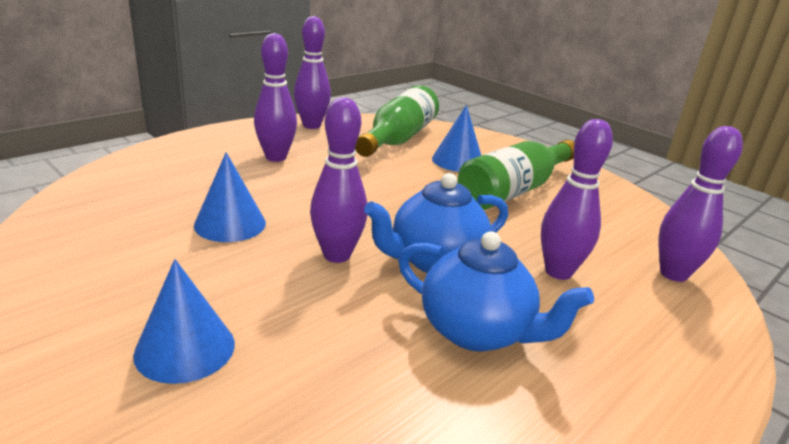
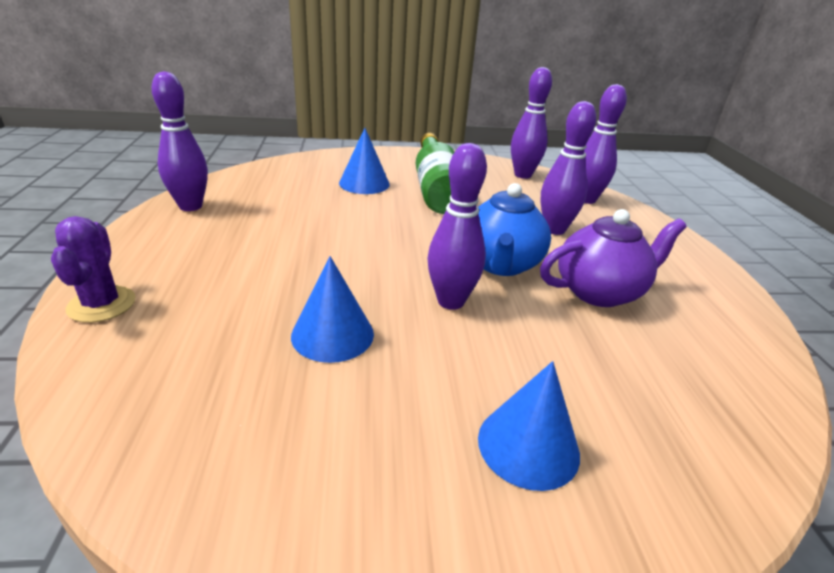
camera: 50 degrees left, 5 degrees up
purple bowling pin [254,33,297,162] -> purple bowling pin moved to [511,67,552,179]
green bottle [355,85,439,157] -> none
blue teapot [398,231,594,352] -> purple teapot [540,209,687,307]
none -> purple cactus [51,216,136,323]

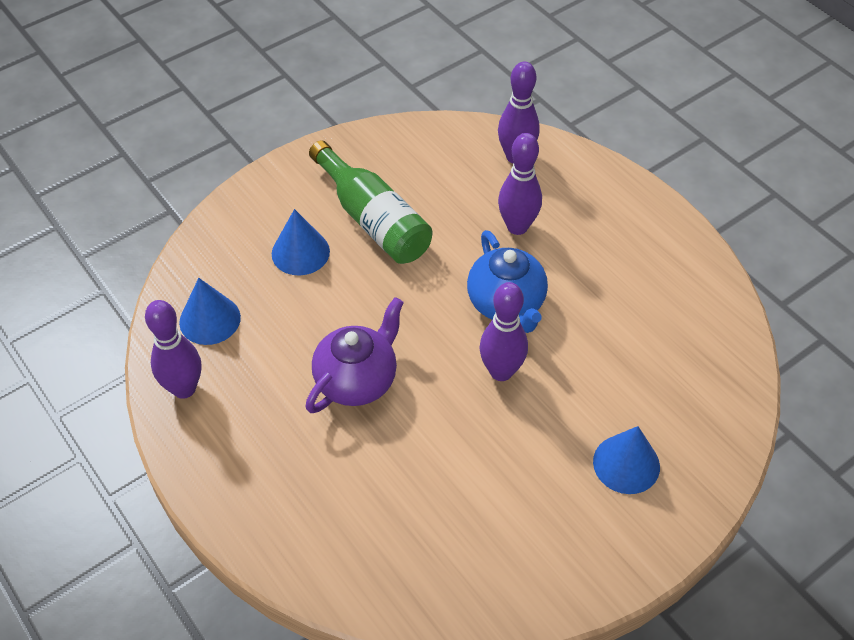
camera: 30 degrees left, 20 degrees up
purple cactus [51,216,136,323] -> none
blue cone [291,256,374,363] -> blue cone moved to [179,278,241,345]
purple bowling pin [511,67,552,179] -> none
purple teapot [540,209,687,307] -> purple teapot moved to [305,297,404,413]

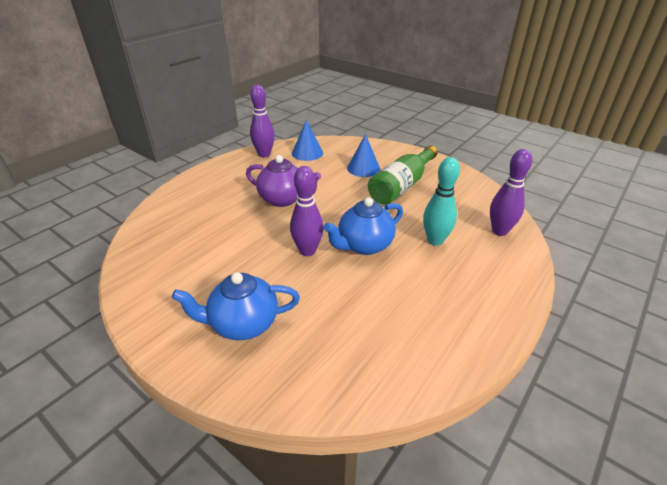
camera: 75 degrees right, 15 degrees down
purple bowling pin [498,133,542,235] -> turquoise bowling pin [423,157,460,246]
blue cone [593,426,660,494] -> blue teapot [172,272,300,340]

